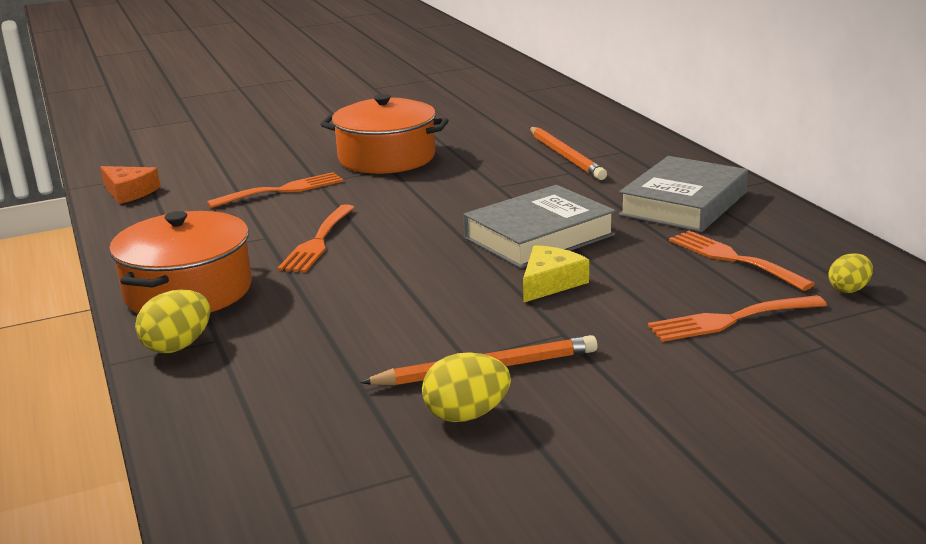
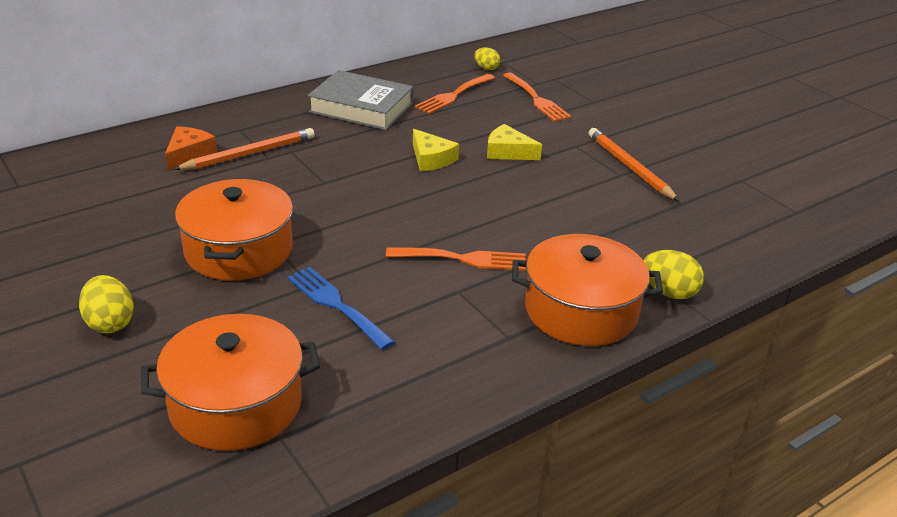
camera: 105 degrees left, 10 degrees up
orange cheese [100,166,160,204] -> orange cheese moved to [165,126,217,170]
orange fork [207,172,343,208] -> blue fork [287,267,395,350]
yellow egg [422,352,511,422] -> yellow egg moved to [79,275,134,333]
grey book [463,185,616,268] -> yellow cheese [413,129,459,171]
none -> orange pot [141,314,320,451]

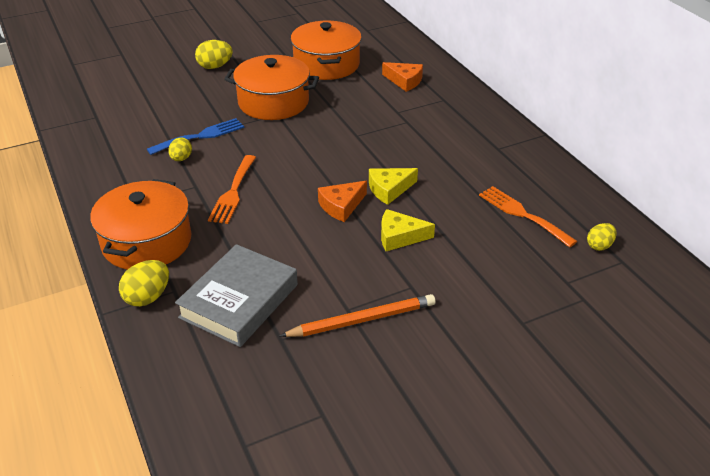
camera: 100 degrees right, 5 degrees up
orange pot [141,314,320,451] -> orange pot moved to [291,21,362,80]
orange pencil [173,128,315,170] -> none
grey book [308,70,413,130] -> grey book moved to [175,244,298,347]
yellow cheese [487,124,542,160] -> yellow cheese turned 120 degrees counterclockwise [381,209,435,251]
orange fork [503,73,571,122] -> none
none -> yellow egg [168,138,192,161]
none -> orange cheese [318,181,367,222]

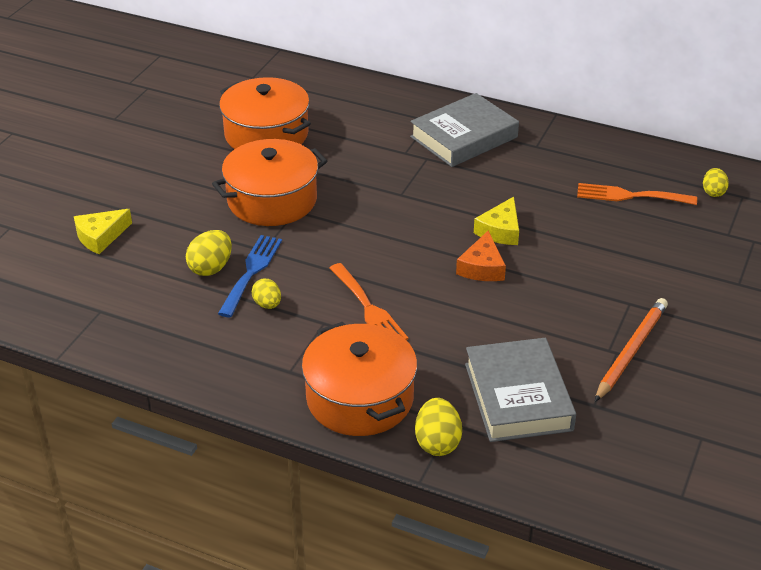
camera: 40 degrees left, 0 degrees up
yellow egg [195,40,233,69] -> yellow egg moved to [186,230,232,276]
yellow cheese [381,209,435,251] -> yellow cheese moved to [74,209,132,254]
orange cheese [382,62,423,92] -> none
none -> grey book [410,93,519,167]

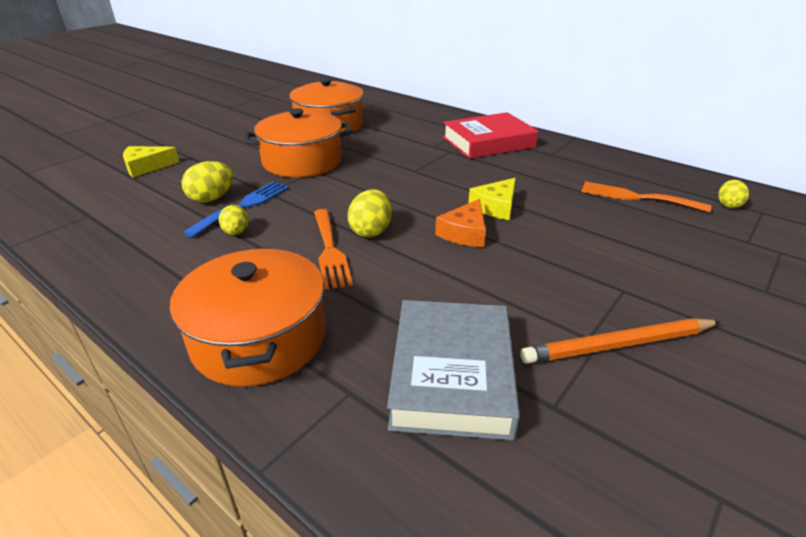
camera: 15 degrees right, 5 degrees down
grey book [410,93,519,167] -> red book [443,112,539,159]
yellow egg [415,398,462,456] -> yellow egg moved to [347,189,392,238]
orange pencil [595,298,668,402] -> orange pencil turned 150 degrees counterclockwise [520,319,721,364]

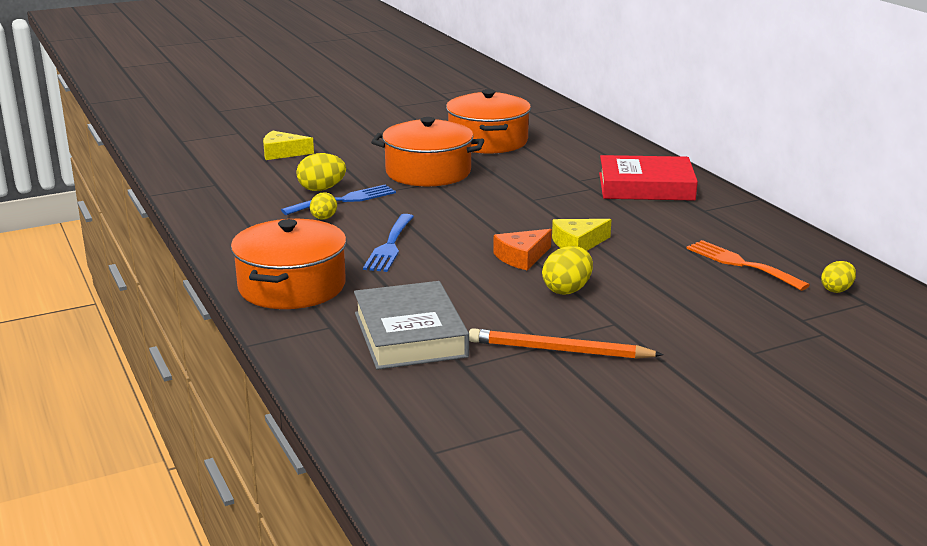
camera: 25 degrees right, 10 degrees down
orange fork [314,209,353,290] -> blue fork [363,214,414,272]
yellow egg [347,189,392,238] -> yellow egg moved to [542,246,593,295]
grey book [387,300,520,440] -> grey book turned 45 degrees counterclockwise [354,281,469,370]

